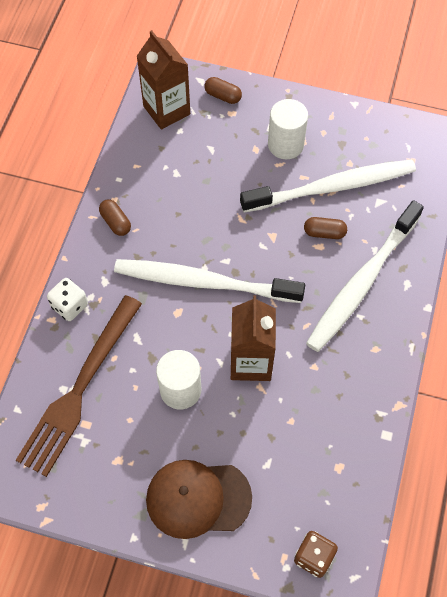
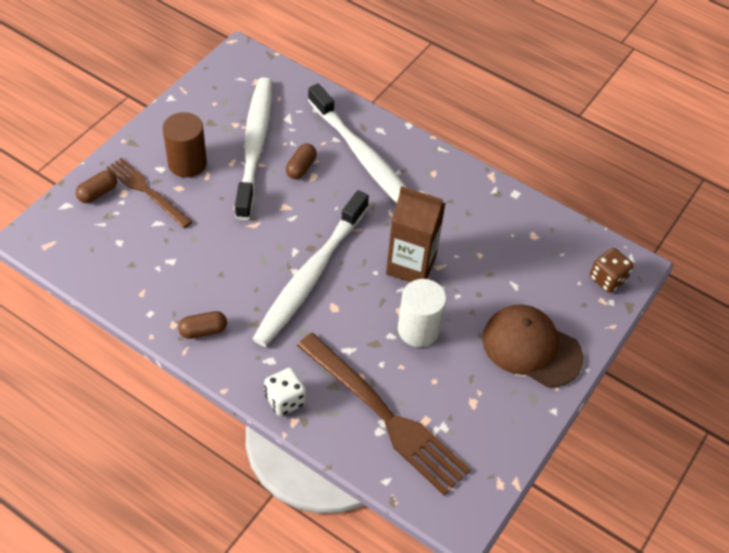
camera: 75 degrees left, 10 degrees down
brown carton [137,30,190,129] -> none
brown cap [146,460,252,539] -> brown cap turned 105 degrees clockwise [482,305,583,387]
white cylinder [268,99,308,159] -> brown cylinder [163,112,207,178]
none -> brown fork [107,158,193,228]

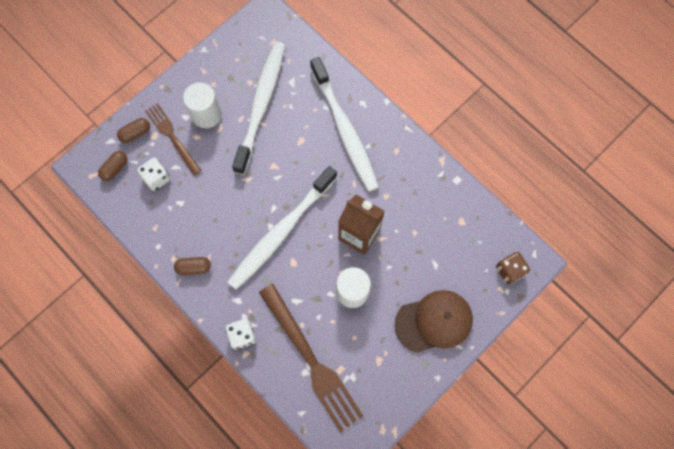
camera: 15 degrees right, 20 degrees up
brown cylinder [163,112,207,178] -> white cylinder [183,82,222,128]
brown capsule [286,144,317,179] -> brown capsule moved to [98,151,127,181]
brown cap [482,305,583,387] -> brown cap turned 120 degrees clockwise [395,290,473,353]
none -> white dice [137,158,170,191]

